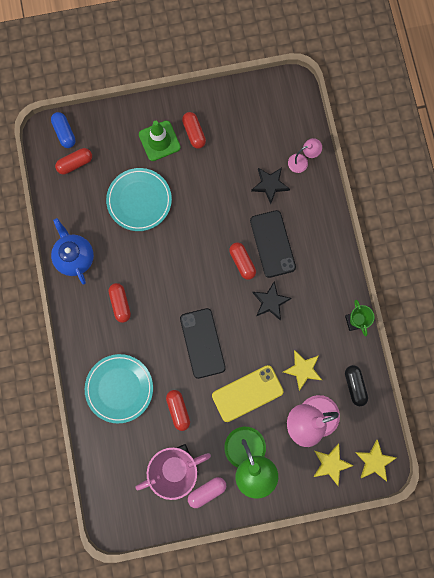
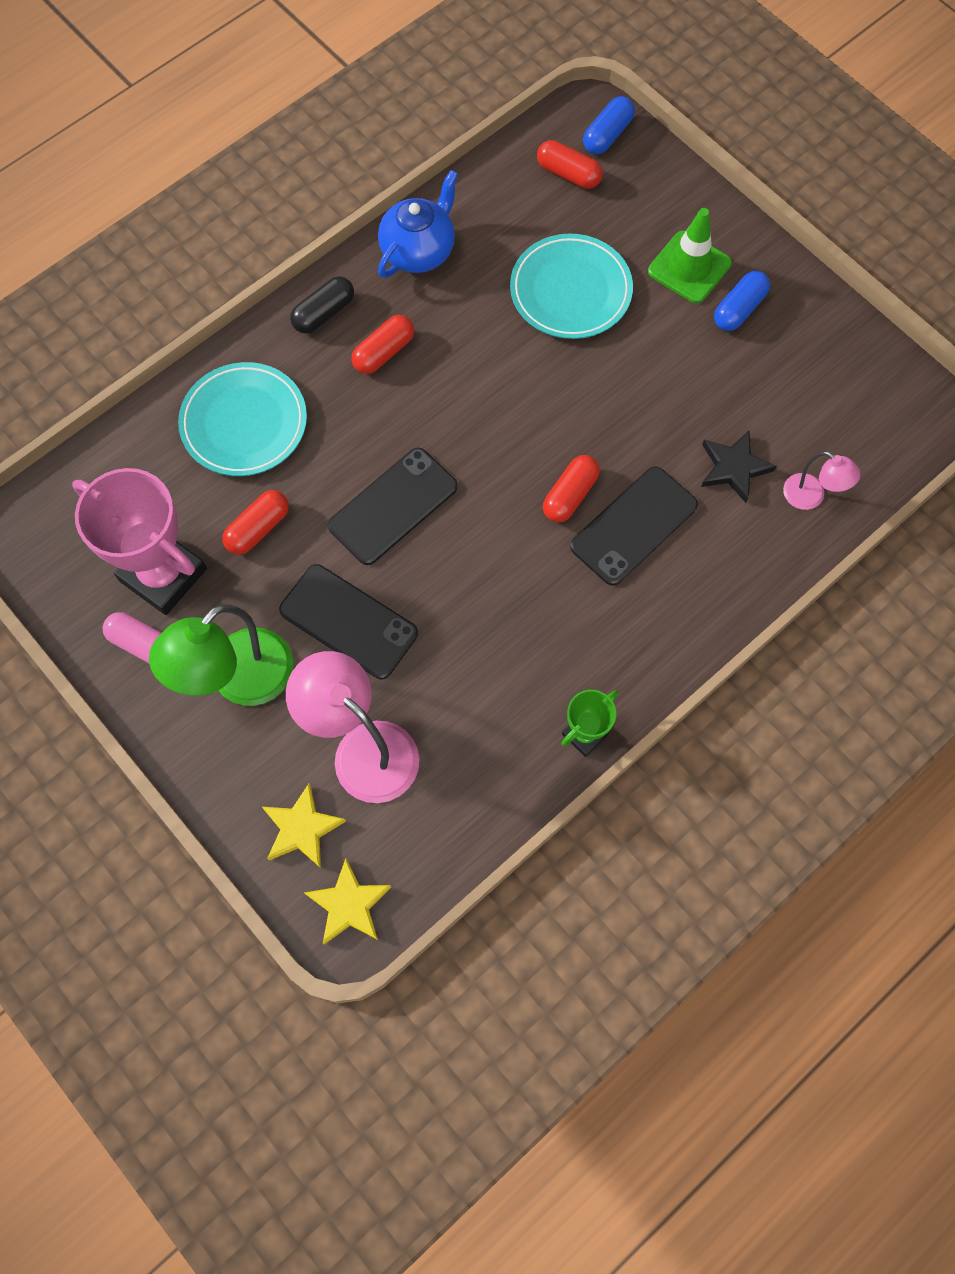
camera: 60 degrees right, 10 degrees down
red capsule [182,112,206,149] -> blue capsule [714,271,770,331]
yellow phone [212,365,283,422] -> black phone [279,564,418,679]
black star [252,281,292,320] -> none
yellow star [283,350,322,391] -> none
black capsule [345,365,368,406] -> black capsule moved to [290,276,354,334]

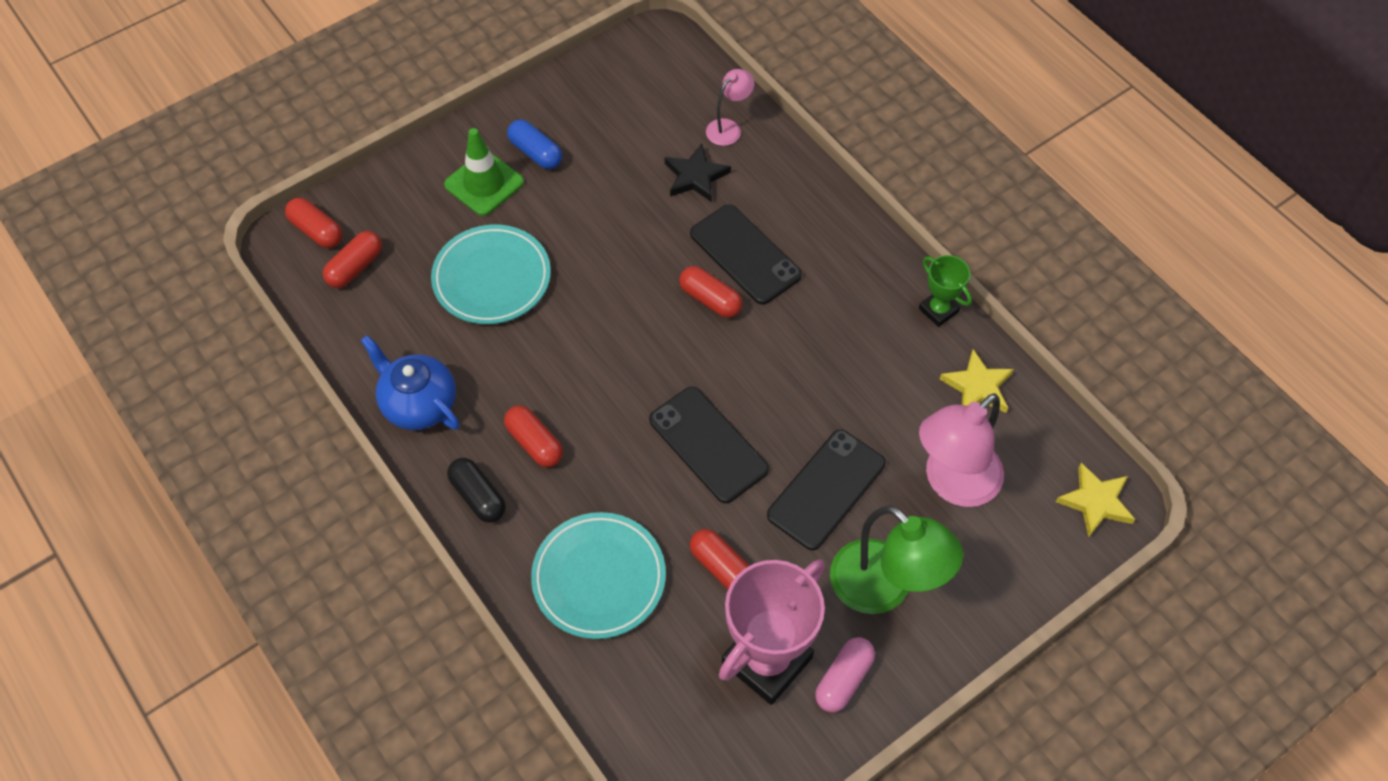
camera: 85 degrees left, 10 degrees down
yellow star [262,783,346,868] -> yellow star moved to [940,349,1014,413]
blue capsule [583,96,635,154] -> red capsule [285,198,343,248]

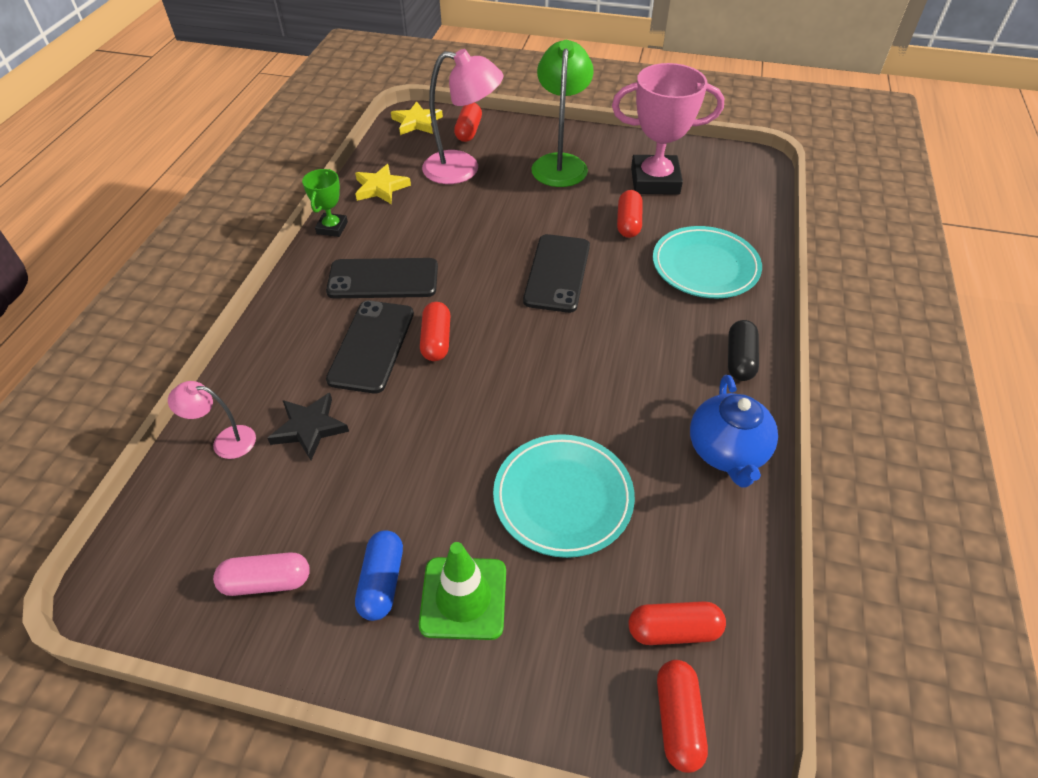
camera: 130 degrees left, 10 degrees down
red capsule [504,406,563,467] -> red capsule moved to [454,103,482,142]
black phone [767,429,886,550] -> black phone moved to [326,258,438,298]
pink capsule [815,637,875,713] -> pink capsule moved to [213,553,310,596]

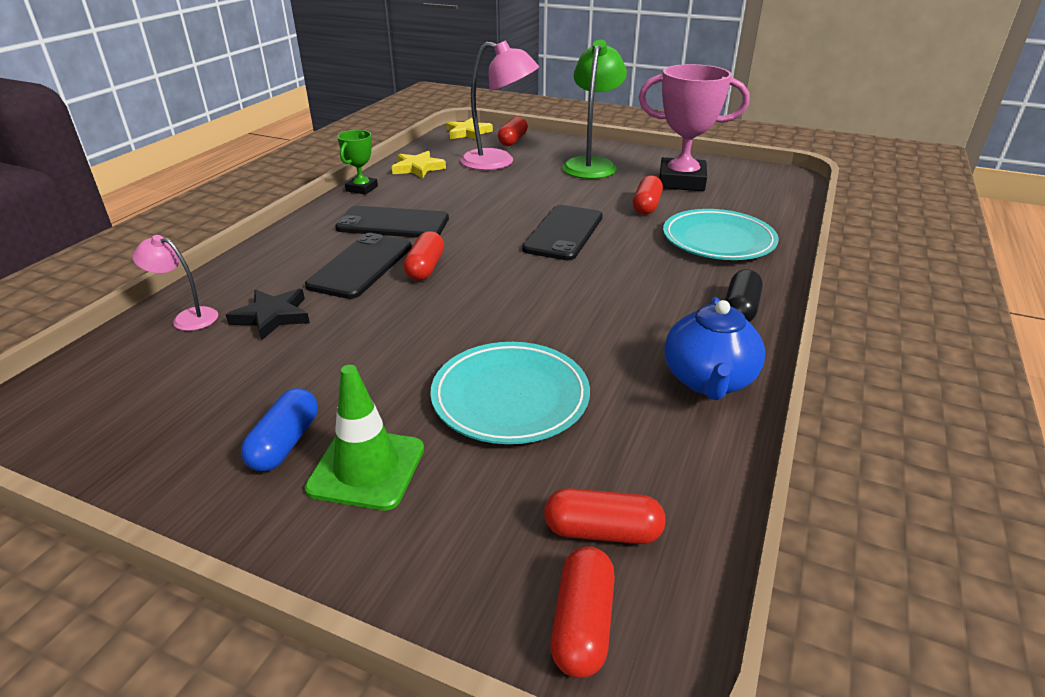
camera: 10 degrees right, 15 degrees down
pink capsule [213,553,310,596] -> none

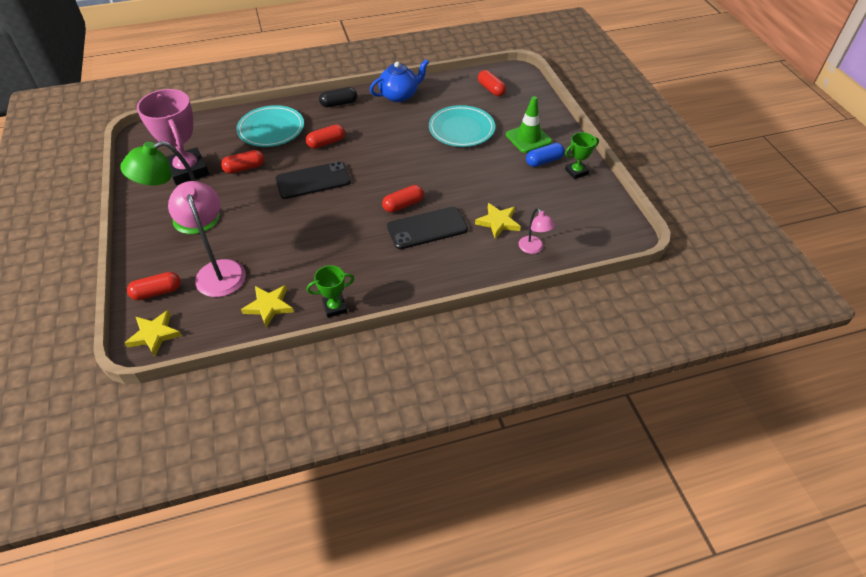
camera: 130 degrees left, 15 degrees up
black star [226,289,310,340] -> yellow star [475,203,521,239]
black phone [335,206,449,238] -> none
red capsule [551,546,615,678] -> red capsule moved to [306,124,345,149]
none -> green trophy [565,132,599,179]

